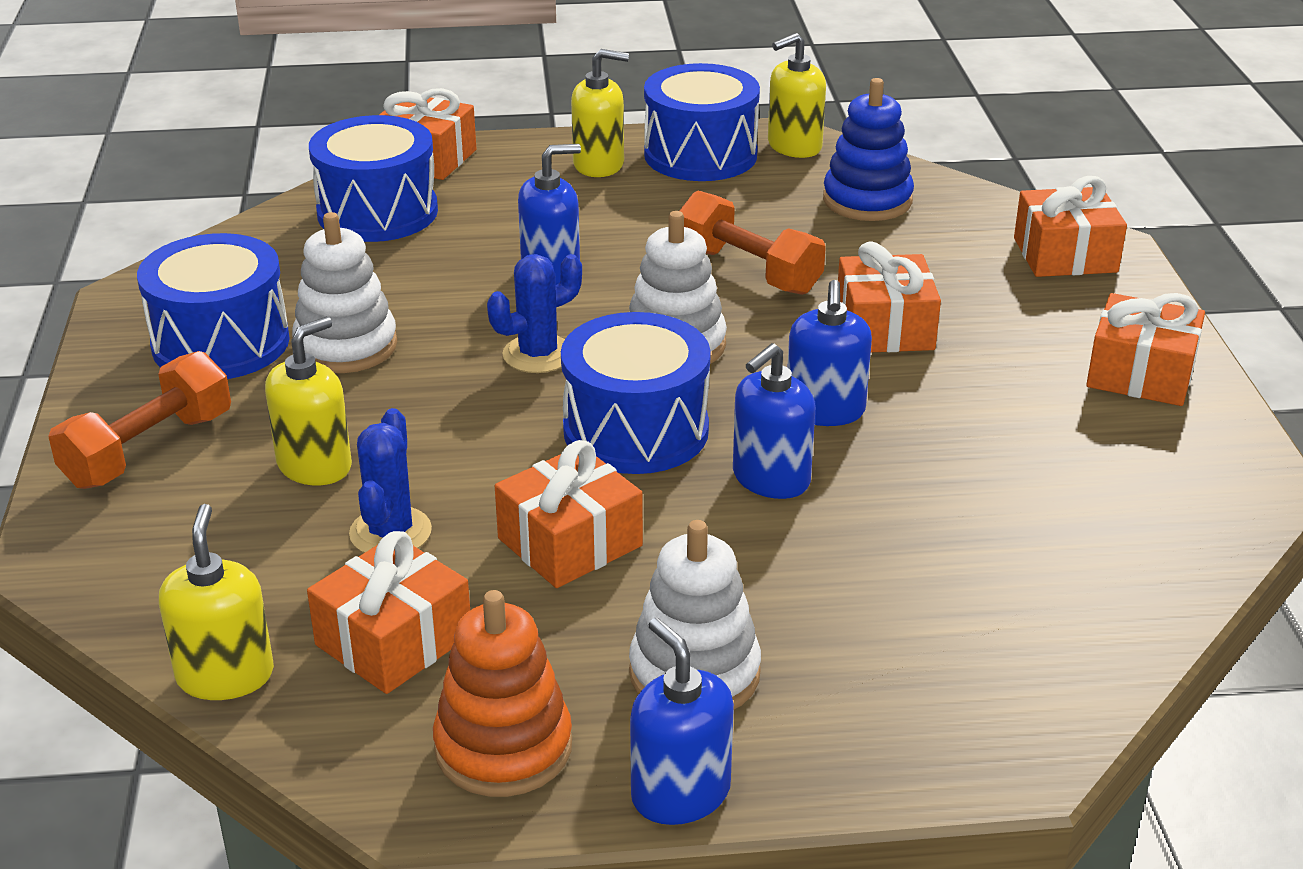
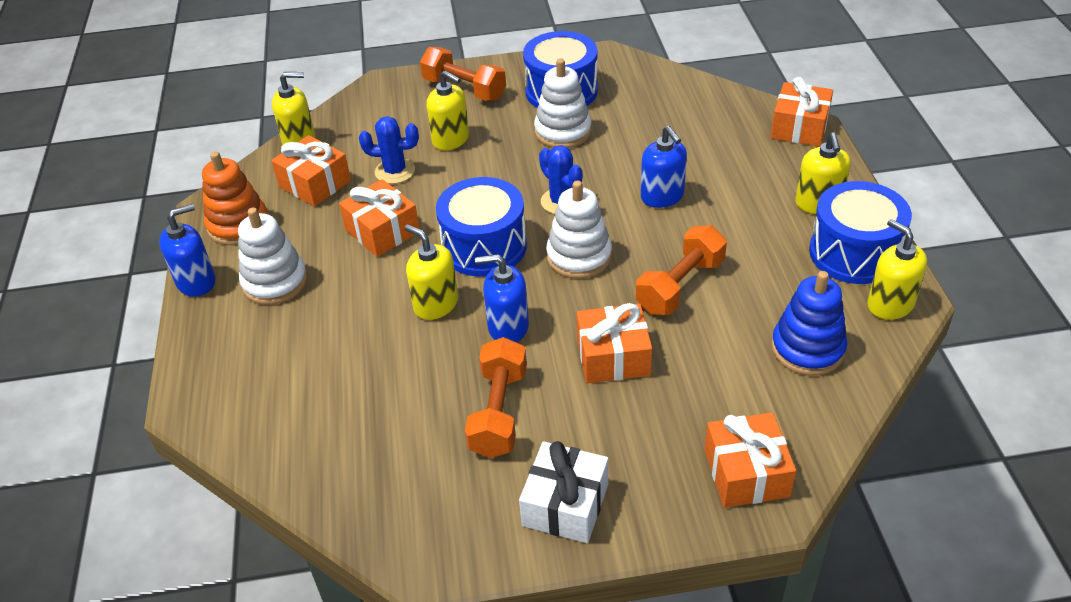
camera: 90 degrees right, 10 degrees up
blue drum [309,115,438,242] -> none
blue soap dispenser [733,343,815,499] -> yellow soap dispenser [404,224,458,320]
orange gift [1086,293,1205,406] -> white gift [519,441,608,543]
none -> orange dumbbell [465,337,527,458]

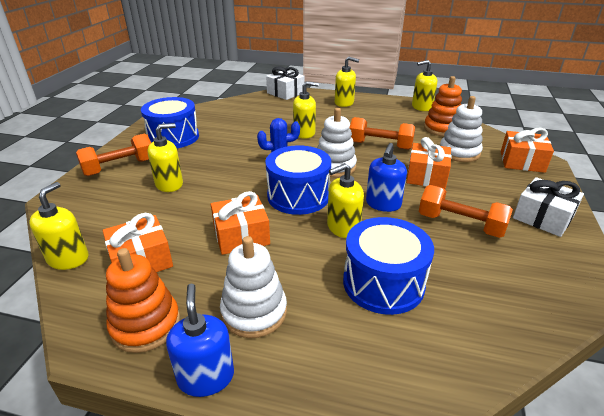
camera: 70 degrees left, 10 degrees down
blue cactus [359,116,419,184] -> none
white stacking toy [534,59,592,148] -> white stacking toy moved to [440,96,483,162]
orange dumbbell [636,225,727,315] -> orange dumbbell turned 45 degrees counterclockwise [350,117,415,150]
blue soap dispenser [641,126,687,208] -> yellow soap dispenser [293,81,319,139]
orange gift [771,77,833,147] -> white gift [266,66,304,100]
blue stacking toy [771,271,847,376] -> orange stacking toy [424,76,462,137]
blue drum [809,181,912,284] -> blue drum moved to [343,217,434,315]

